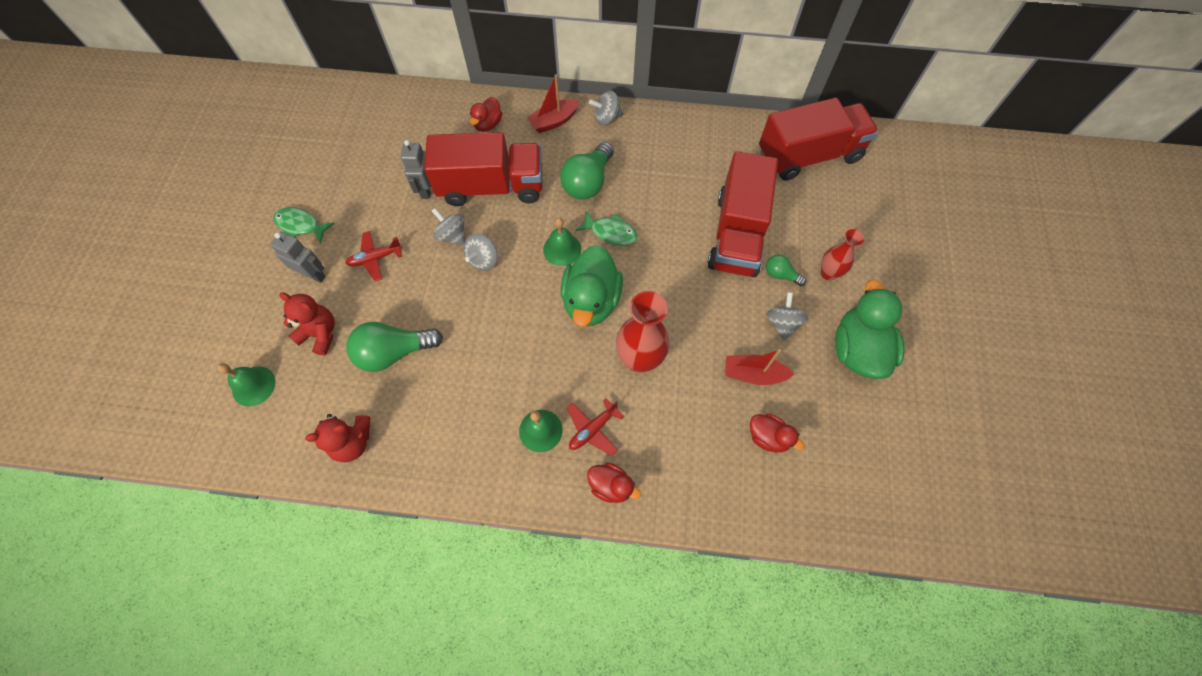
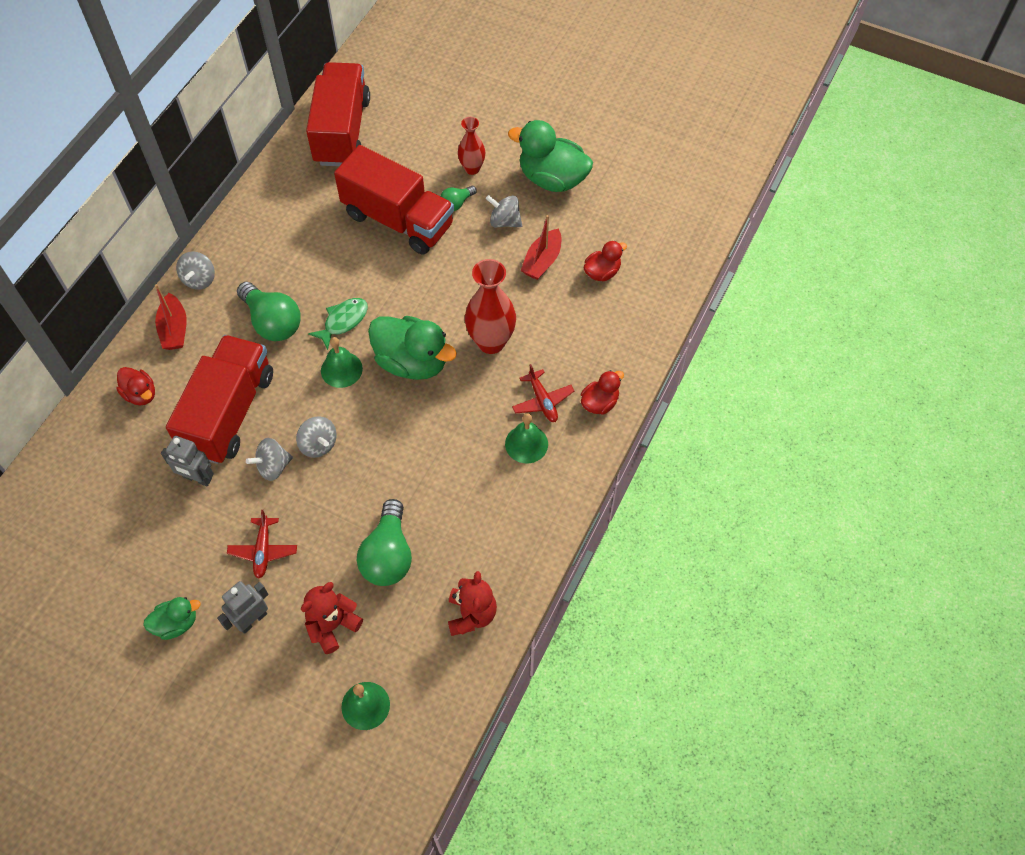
camera: 70 degrees left, 5 degrees down
green fish [273,207,334,244] -> green duck [143,597,201,640]

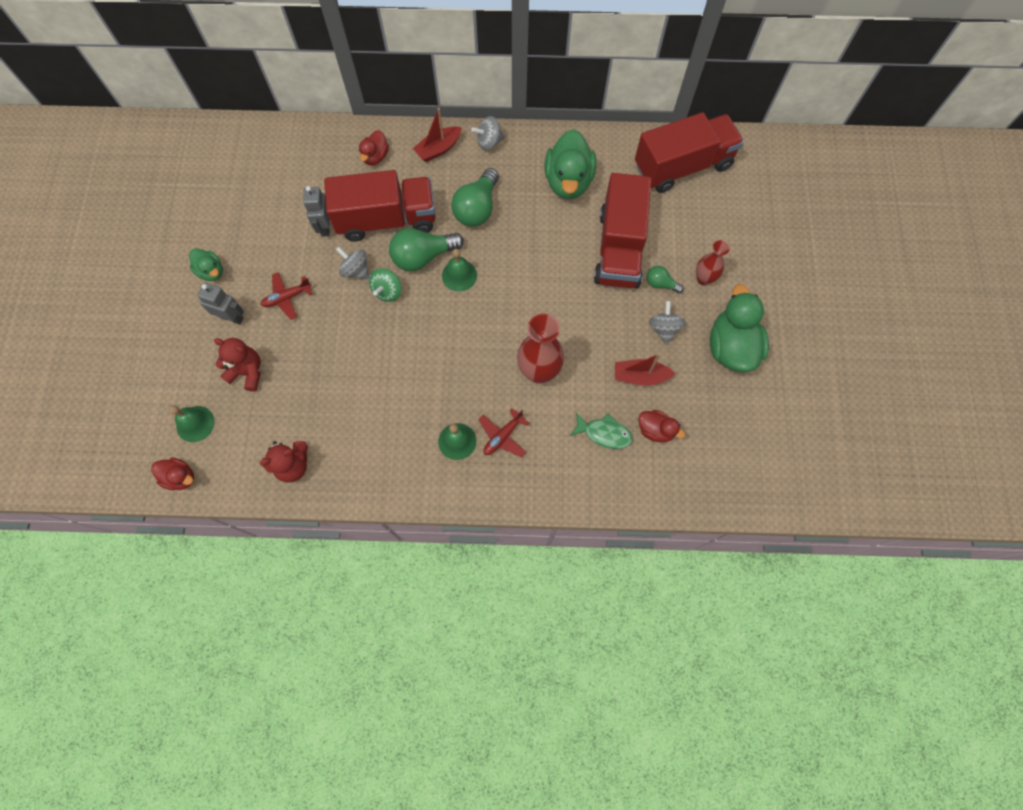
camera: 65 degrees right, 10 degrees up
grey spinning top [296,416,337,458] -> green spinning top [369,268,402,302]
green fish [308,298,368,350] -> green fish moved to [570,412,633,449]
green light bulb [357,499,412,586] -> green light bulb moved to [389,228,464,271]
green duck [368,316,457,380] -> green duck moved to [545,129,596,199]
red duck [581,370,624,415] -> red duck moved to [151,457,194,490]

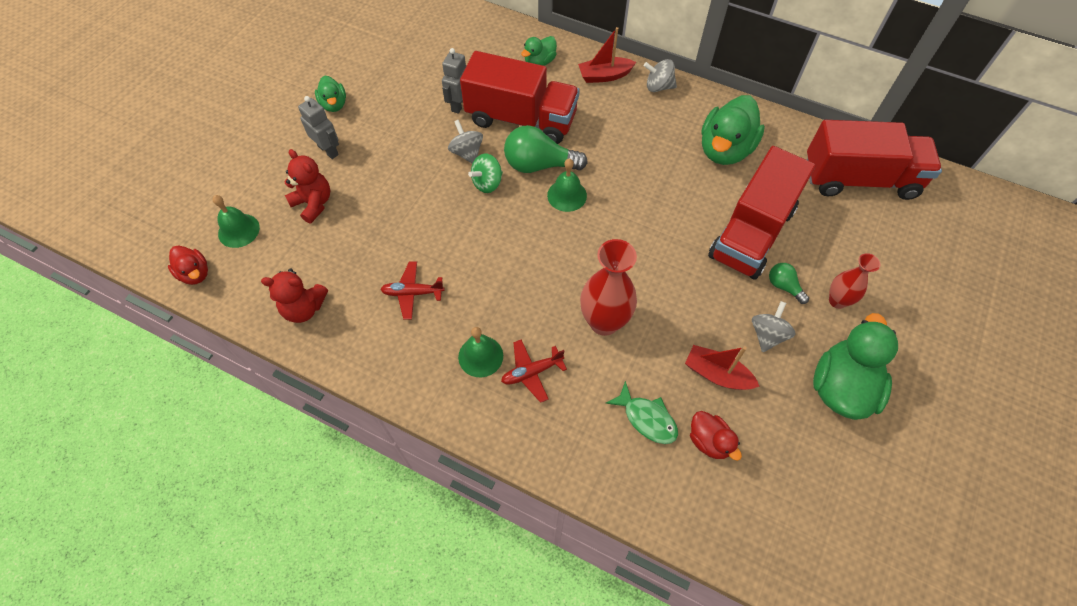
camera: 25 degrees right, 10 degrees down
red plane [261,272,312,320] -> red plane moved to [380,261,445,320]
red duck [359,130,389,165] -> green duck [521,36,557,66]
green light bulb [451,168,499,227] -> none

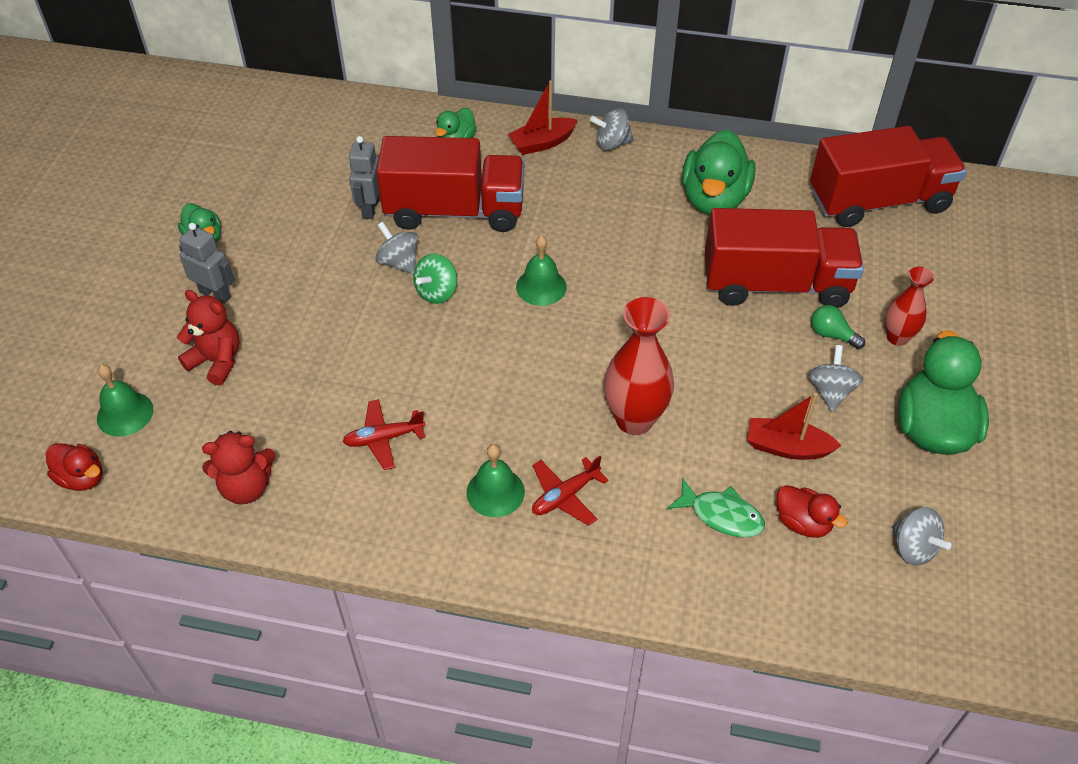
camera: 15 degrees left, 10 degrees down
green light bulb [504,125,588,173] -> none
red truck [708,146,816,280] -> red truck turned 105 degrees counterclockwise [705,208,864,308]
none -> grey spinning top [892,507,952,565]

